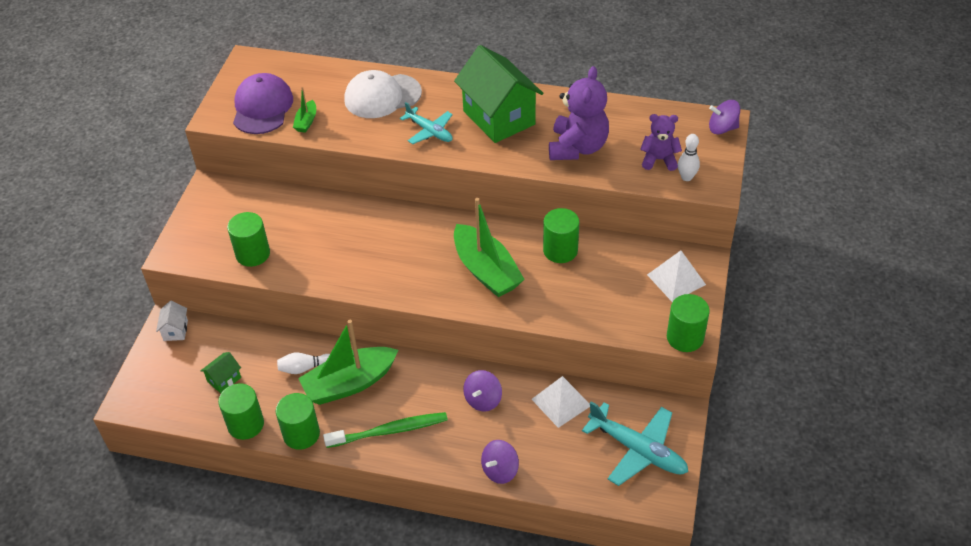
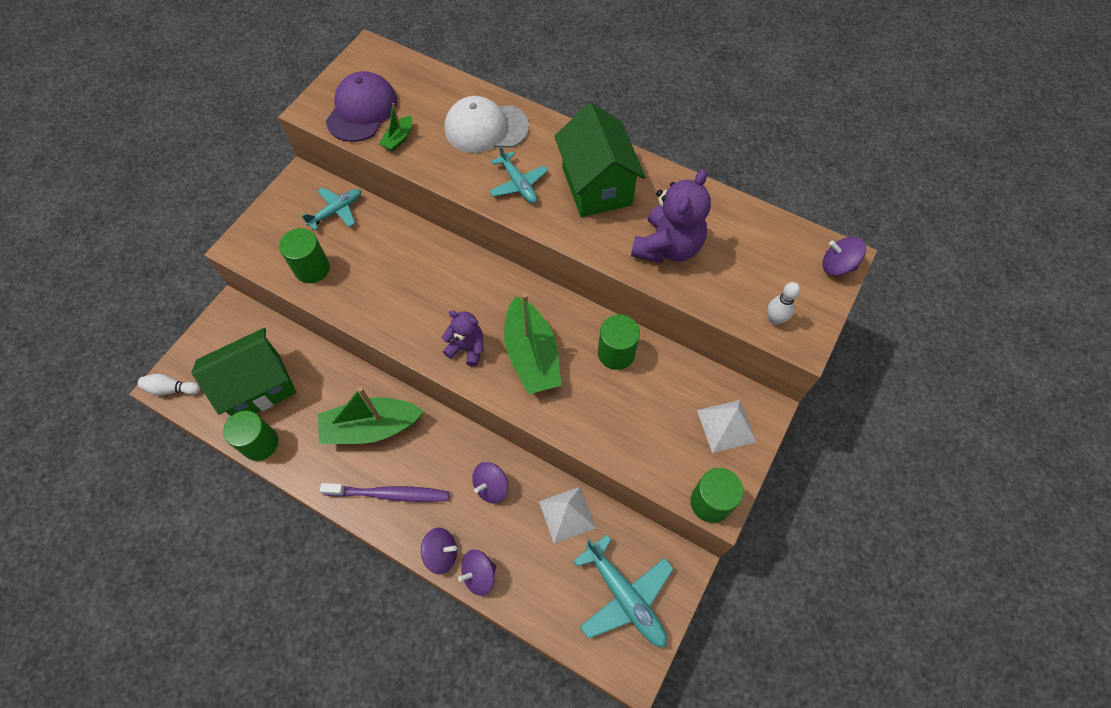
camera: 15 degrees right, 15 degrees up
white house [156,301,188,341] -> none
green house [200,352,241,393] -> green house [192,328,297,416], size x2.36
green cylinder [276,393,320,450] -> none
white bowling pin [277,353,330,374] -> white bowling pin moved to [138,374,200,396]
green toothbrush [323,412,448,448] -> purple toothbrush [320,483,449,502]
purple teddy bear [640,114,682,171] -> purple teddy bear moved to [442,311,484,367]
none -> turquoise plane [302,187,361,231]
none -> purple spinning top [421,528,457,574]

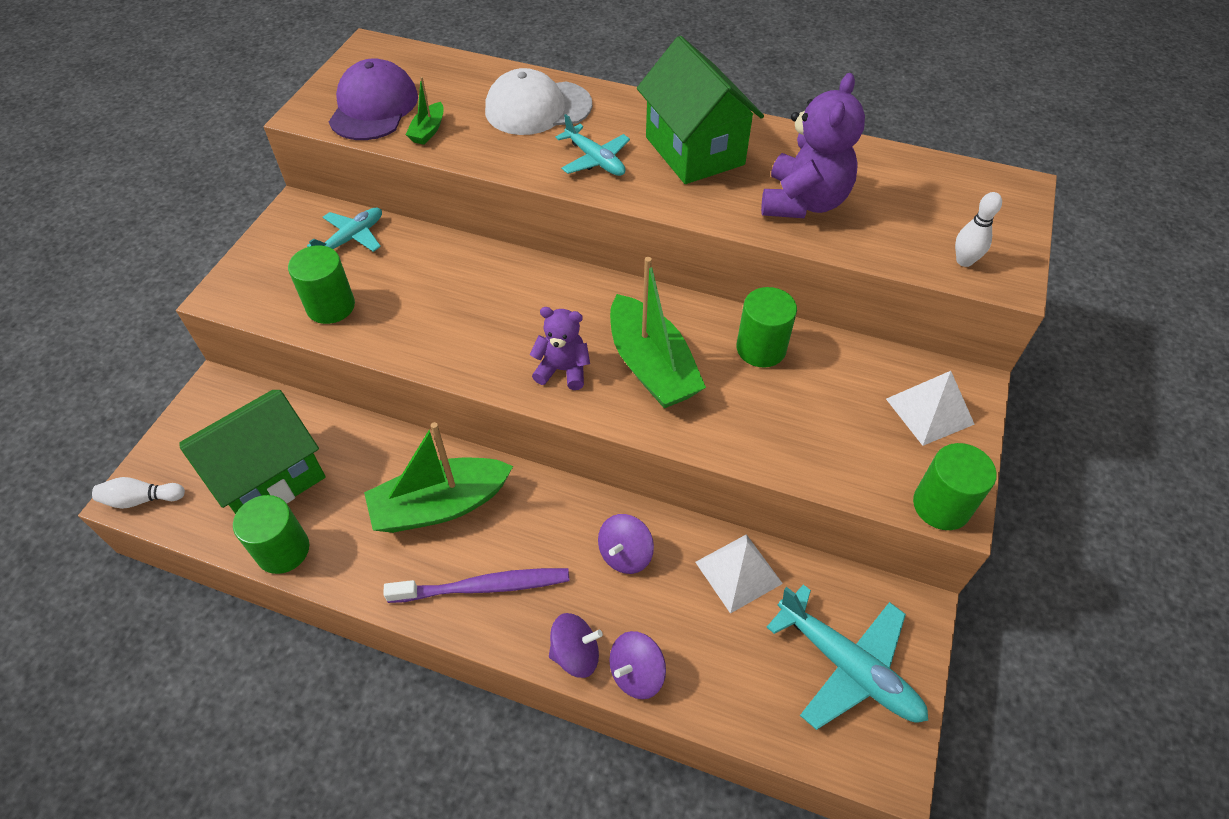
camera: 10 degrees left, 10 degrees down
purple spinning top [823,237,866,276] -> none

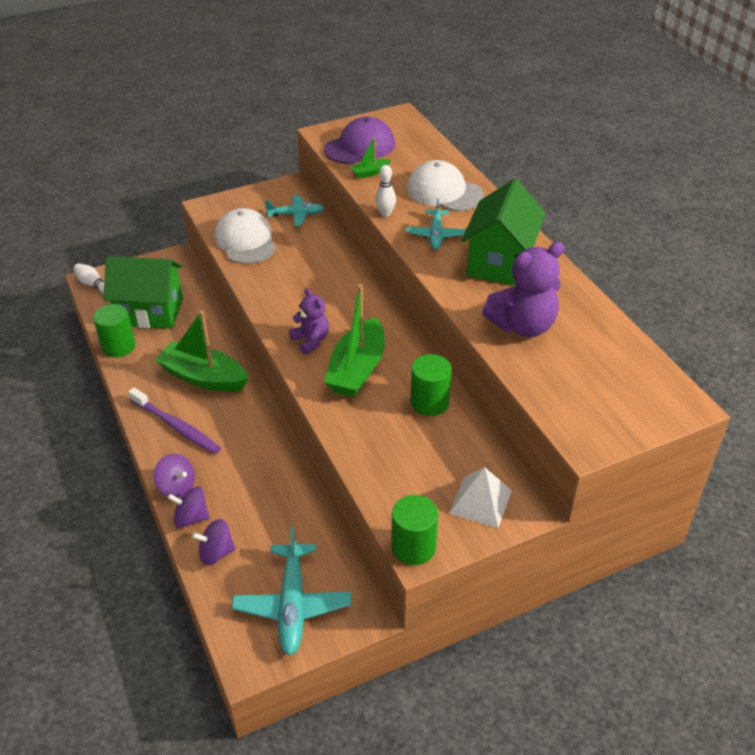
camera: 45 degrees right, 10 degrees down
green cylinder [288,245,355,324] -> white cap [214,208,276,264]
purple spinning top [598,514,654,574] -> purple spinning top moved to [192,519,236,565]
white pyramid [695,534,783,614] -> none
white bowling pin [955,192,1002,267] -> white bowling pin moved to [375,165,396,217]

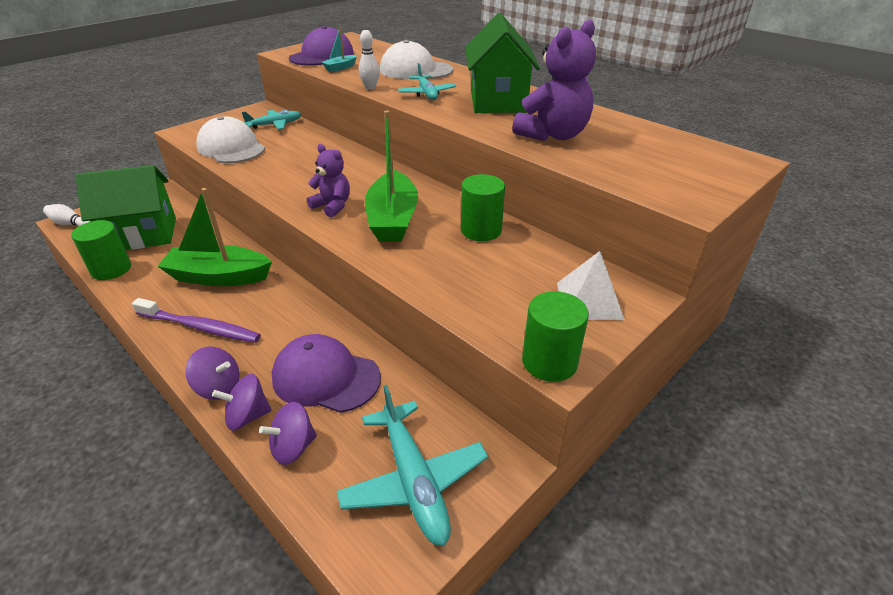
camera: 20 degrees left, 5 degrees down
green boat [351,137,391,178] -> turquoise boat [322,27,357,72]
none -> purple cap [272,334,381,413]

